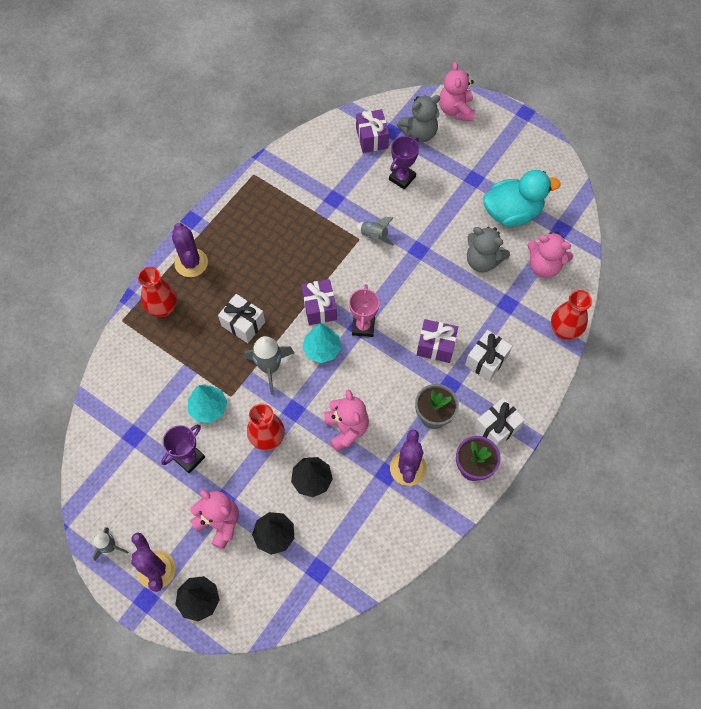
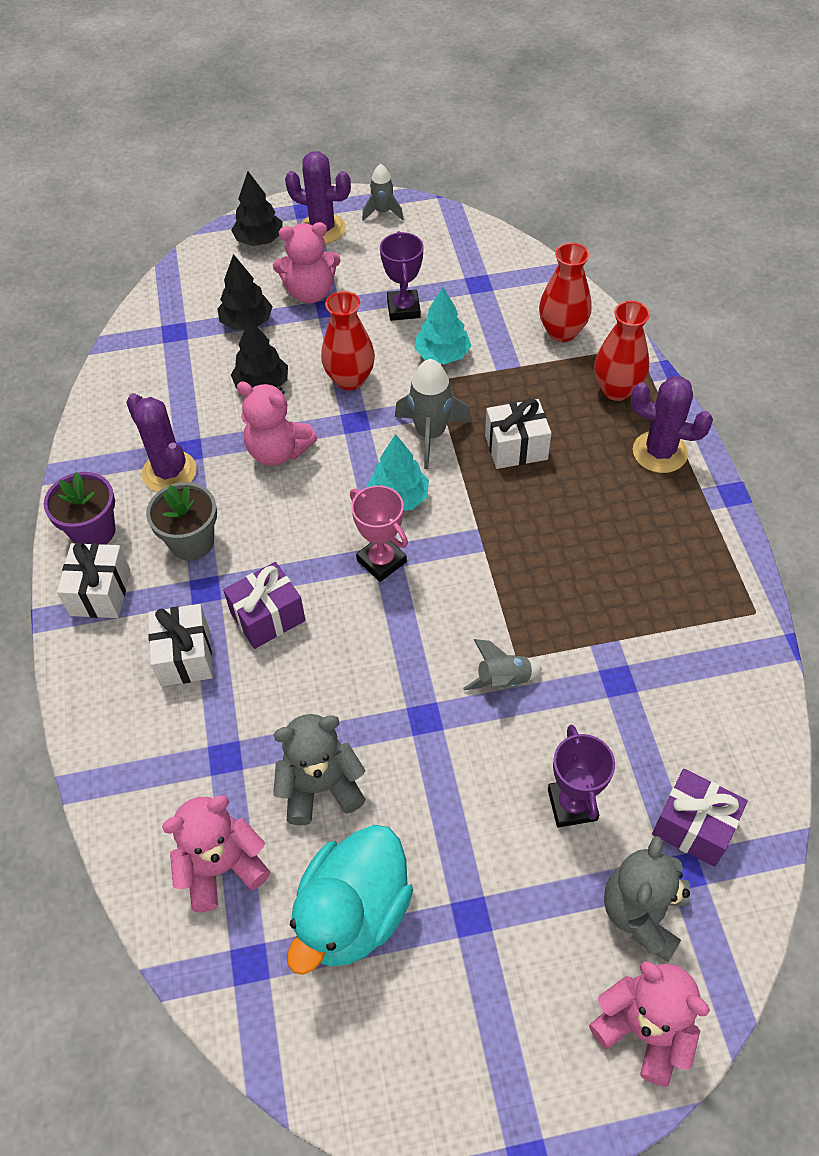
camera: 135 degrees right, 10 degrees down
purple gift [301,279,337,325] -> none
red vase [551,290,592,340] -> red vase moved to [539,242,592,342]

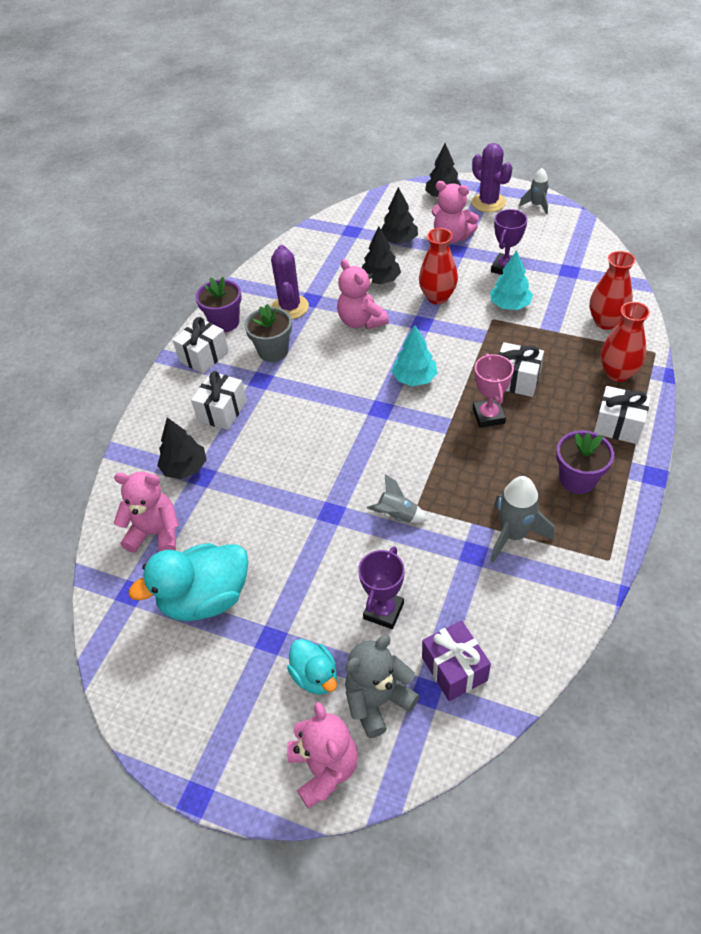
camera: 35 degrees right, 5 degrees down
purple gift [223,562,305,649] -> none
grey teddy bear [273,714,366,825] -> none
pink trophy [350,485,408,582] -> pink trophy moved to [473,353,514,428]
grey rocket [395,359,471,469] -> grey rocket moved to [490,476,554,563]
purple cactus [631,376,713,473] -> white gift [594,386,651,444]
none -> black tree [157,417,207,479]
none -> turquoise duck [287,639,337,695]
none -> purple flower pot [556,430,614,494]

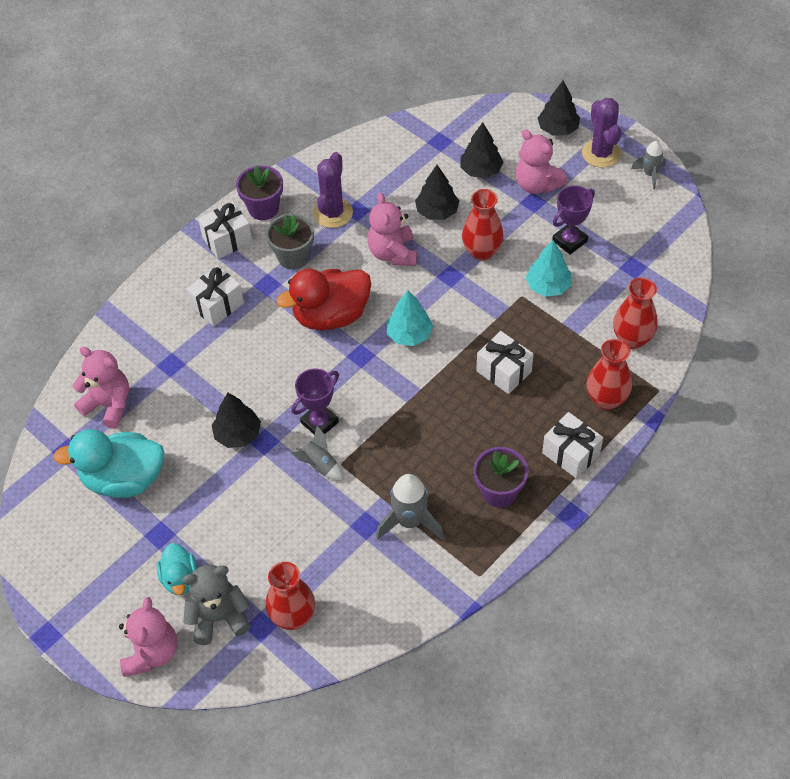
camera: 20 degrees right, 5 degrees up
black tree [157,417,207,479] -> black tree moved to [212,393,261,448]
purple trophy [358,546,405,629] -> purple trophy moved to [292,369,339,435]
purple gift [422,620,491,701] -> red vase [266,562,315,630]
pink trophy [473,353,514,428] -> none
none -> red duck [276,269,371,330]

